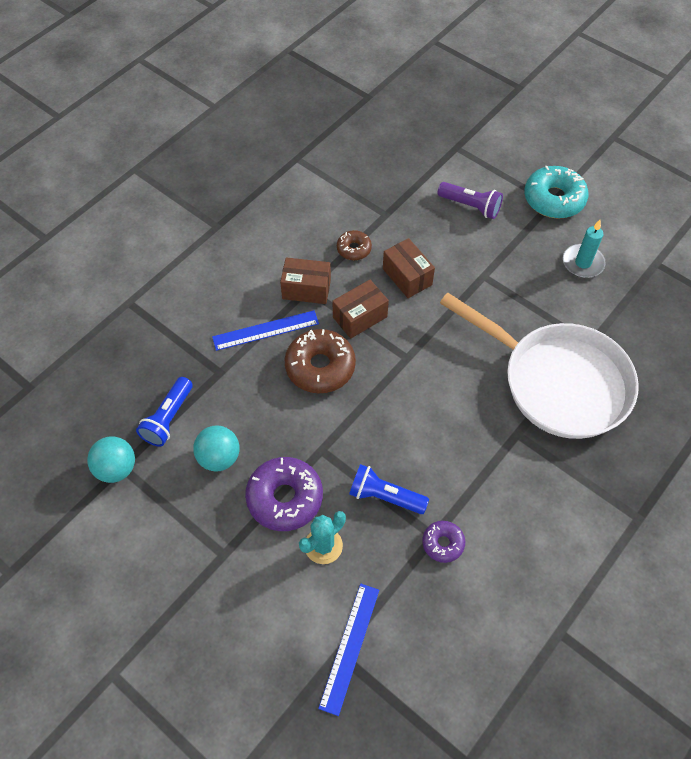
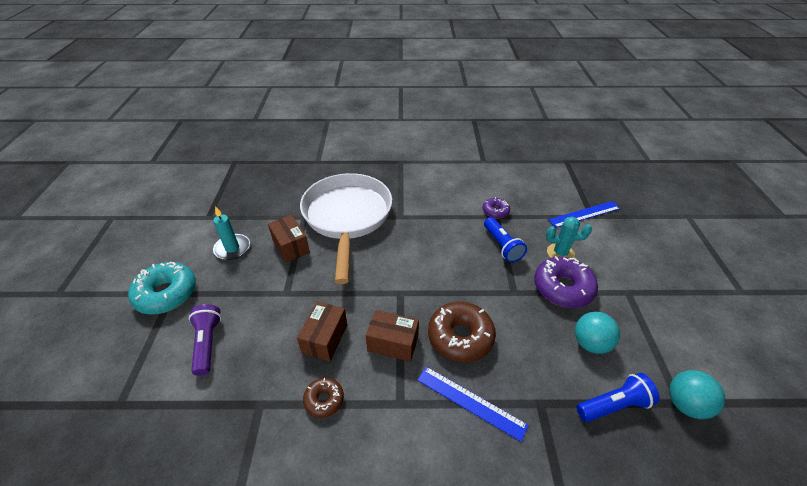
camera: 130 degrees left, 15 degrees down
brown box [280,257,331,304] -> brown box moved to [268,215,310,263]

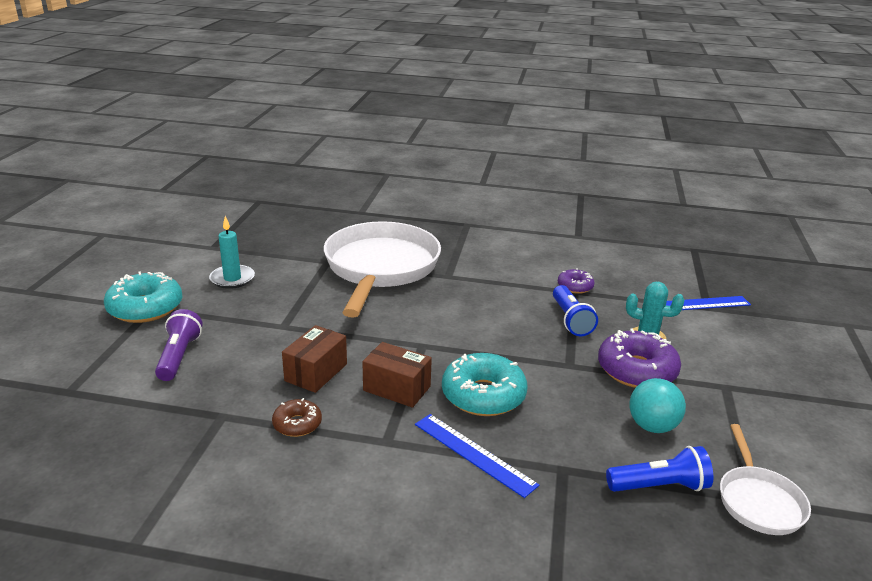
camera: 10 degrees right, 15 degrees down
brown box [268,215,310,263] -> none
brown donut [428,301,496,363] -> turquoise donut [442,353,527,416]
turquoise ball [669,370,725,419] -> white pan [720,424,811,535]

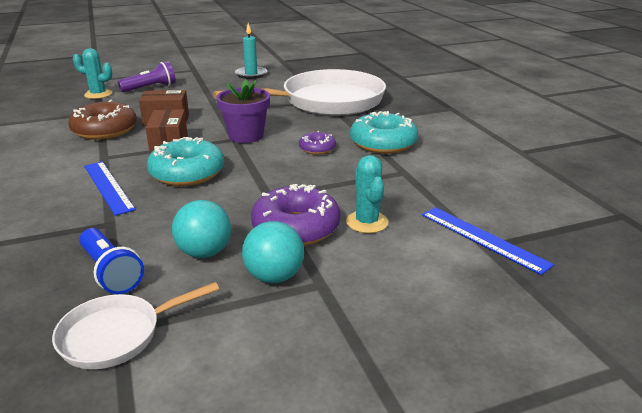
camera: 60 degrees right, 0 degrees up
turquoise donut [104,271,183,323] -> turquoise donut moved to [350,111,418,154]
brown donut [272,398,322,437] -> brown donut [68,100,137,140], size x1.85
blue ruler [415,414,539,498] -> blue ruler turned 45 degrees counterclockwise [84,162,136,216]
blue flashlight [553,285,598,336] -> none
purple donut [558,268,595,294] -> purple donut moved to [299,131,336,155]
none -> turquoise cactus [73,48,112,99]
none -> purple flower pot [216,79,270,143]
none -> turquoise ball [242,221,304,283]

